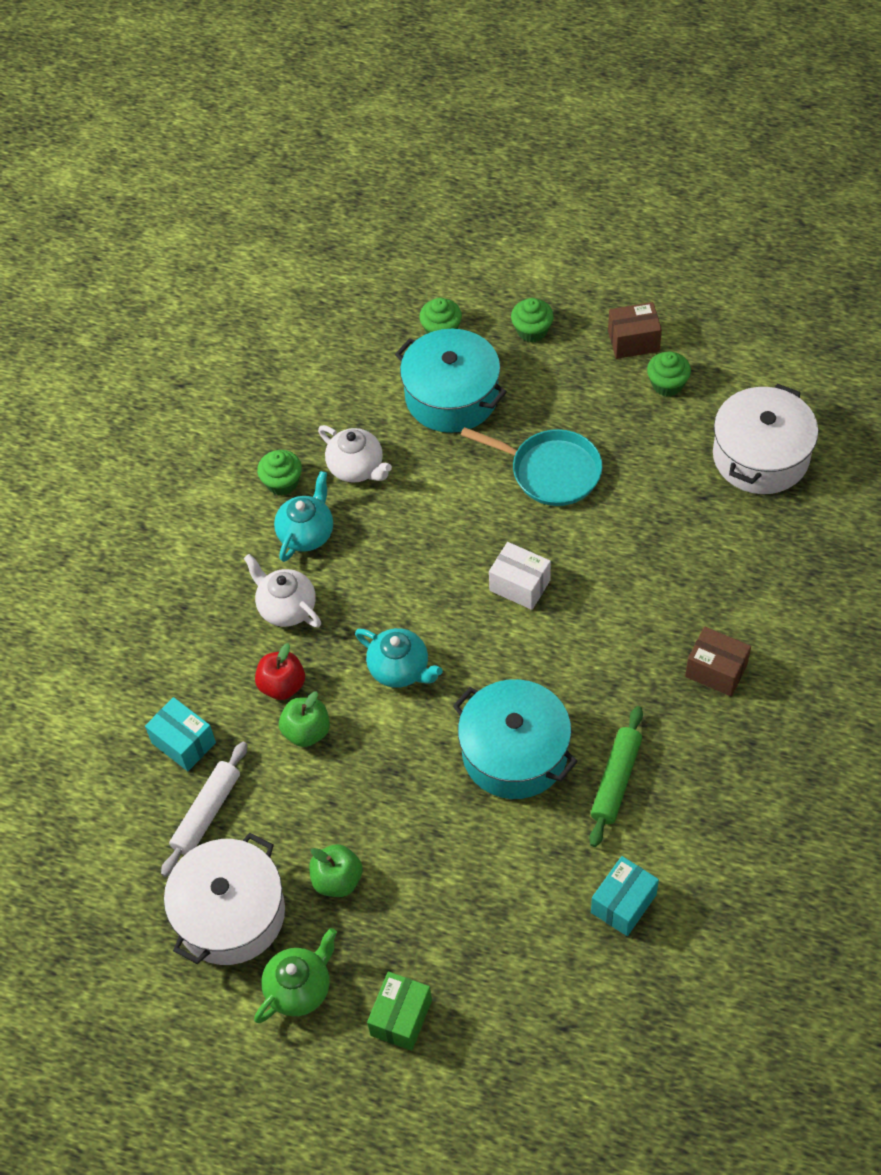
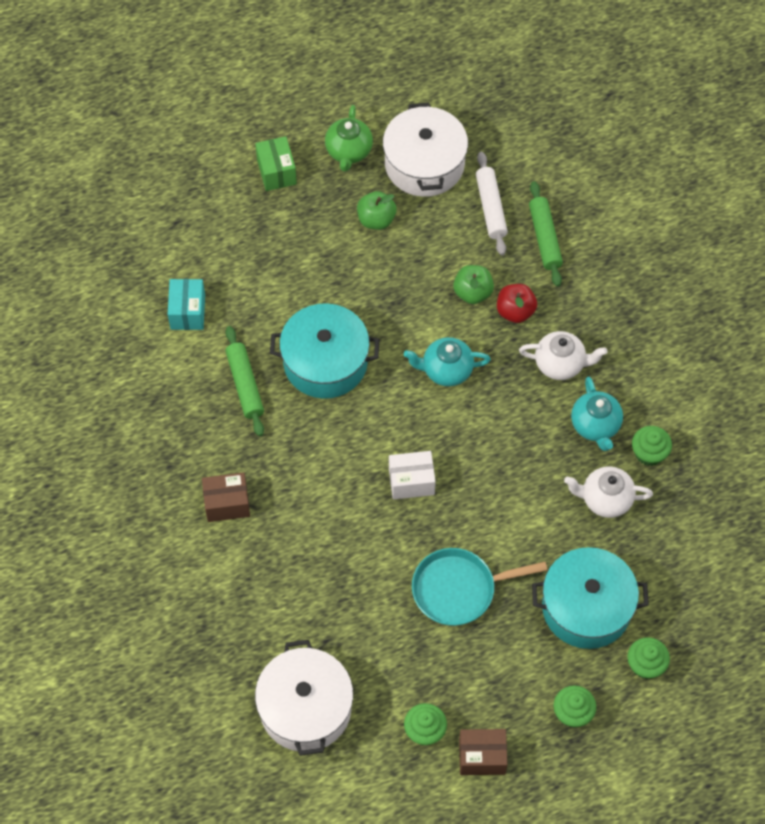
camera: 140 degrees right, 5 degrees up
turquoise box [145,697,216,771] -> green rolling pin [529,181,563,287]
brown box [608,302,662,359] -> brown box turned 45 degrees clockwise [459,729,508,775]

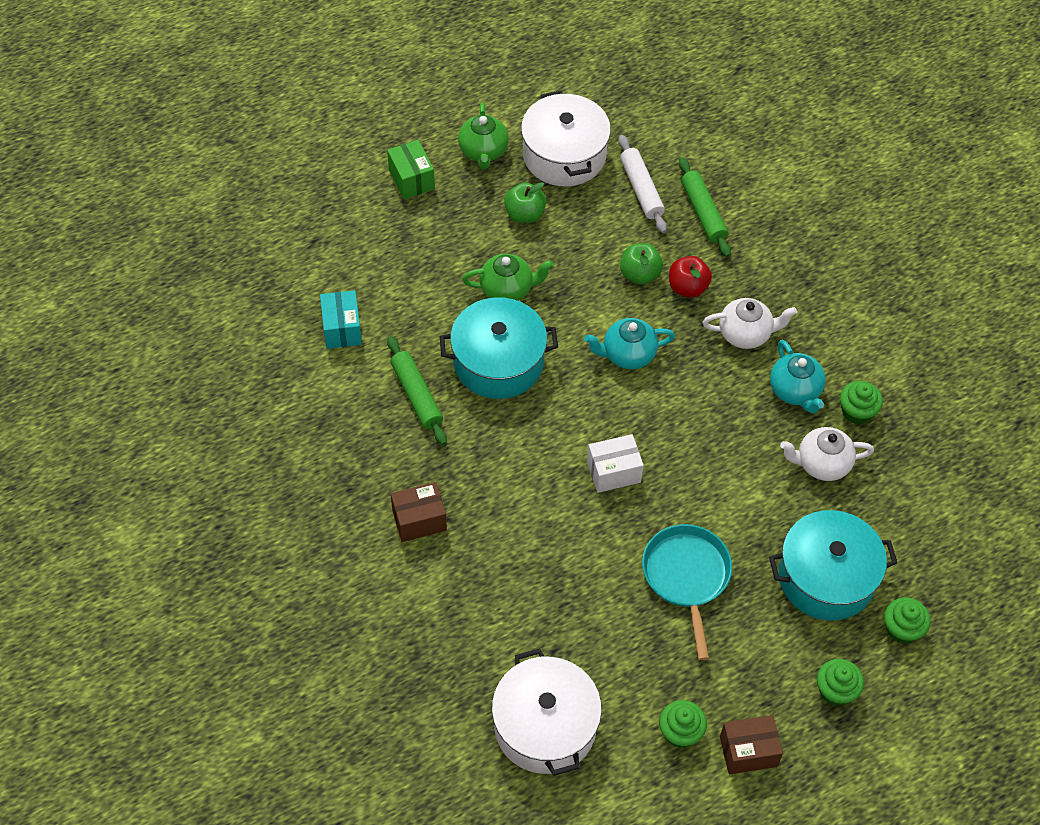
camera: 10 degrees left, 5 degrees down
turquoise pan [412,548,547,626] -> turquoise pan turned 105 degrees clockwise [642,524,732,660]
none -> green teapot [462,254,554,301]

